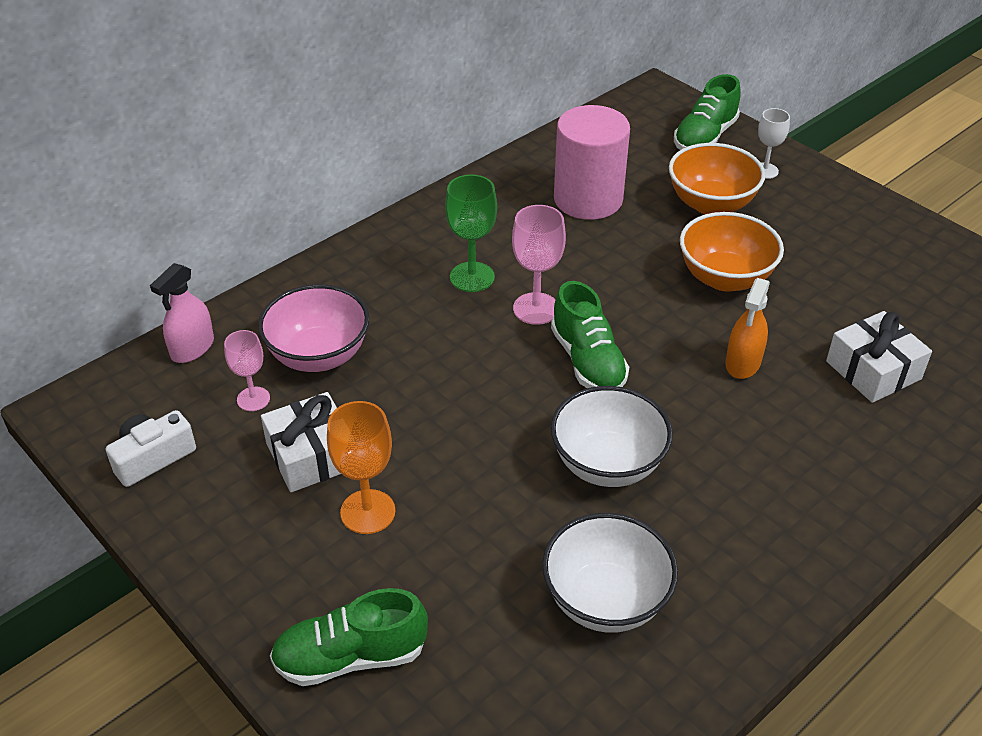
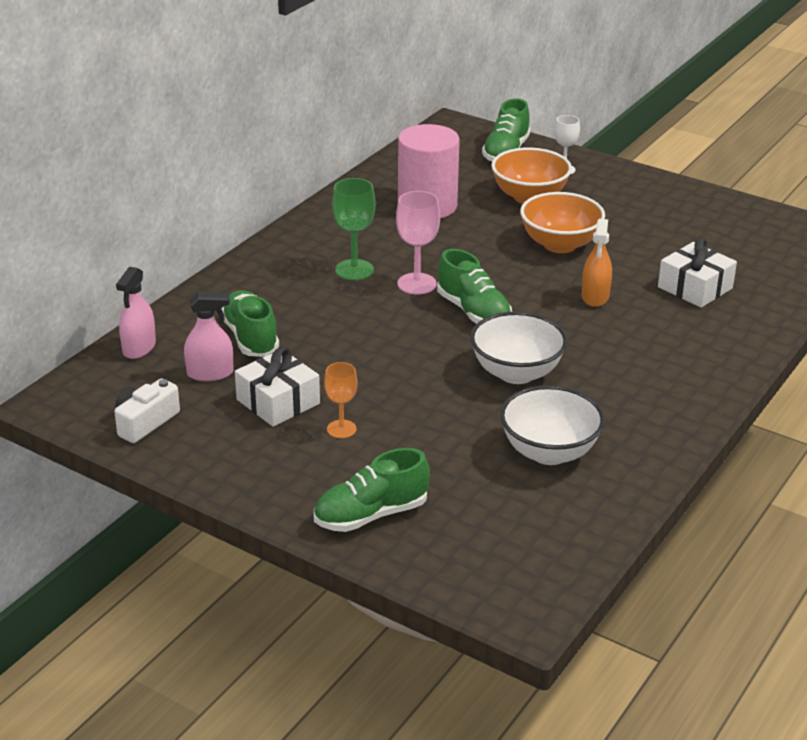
camera: 15 degrees left, 10 degrees down
pink goblet [224,330,270,411] -> pink spray bottle [184,292,233,381]
pink bowl [258,284,369,372] -> green shoe [221,290,279,357]
orange goblet [327,401,395,534] -> orange goblet [324,362,357,438], size x0.66

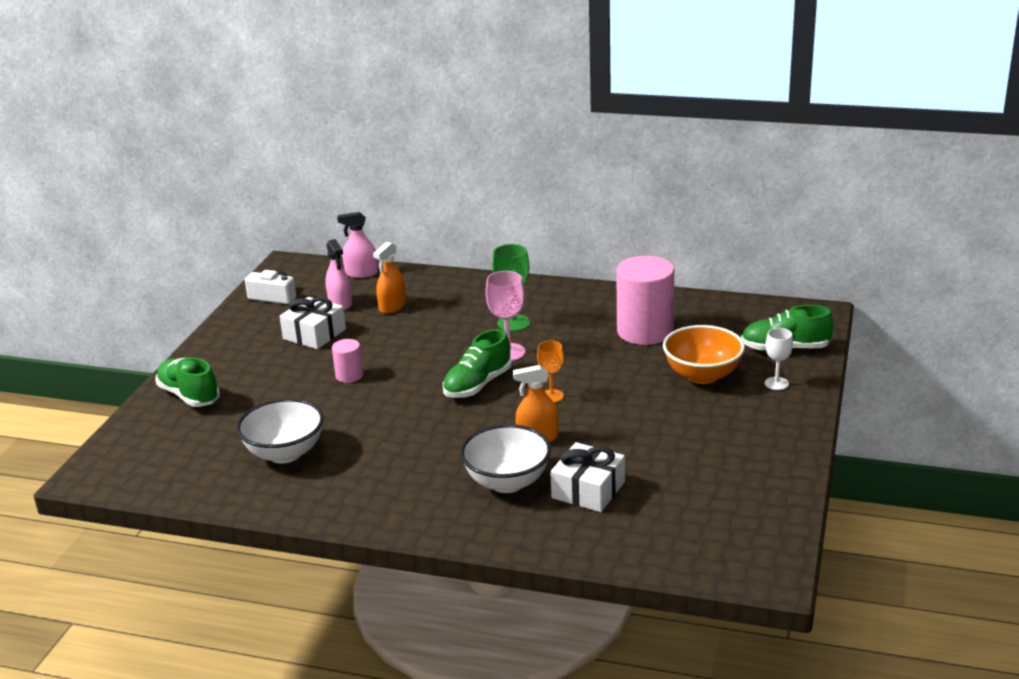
camera: 75 degrees right, 5 degrees down
green shoe [221,290,279,357] -> orange spray bottle [373,242,406,314]
orange goblet [324,362,357,438] -> orange goblet moved to [537,340,564,403]
white bowl [470,312,567,384] -> white bowl moved to [460,424,551,493]
orange bowl [520,192,605,253] -> none
none -> pink cylinder [332,339,363,383]

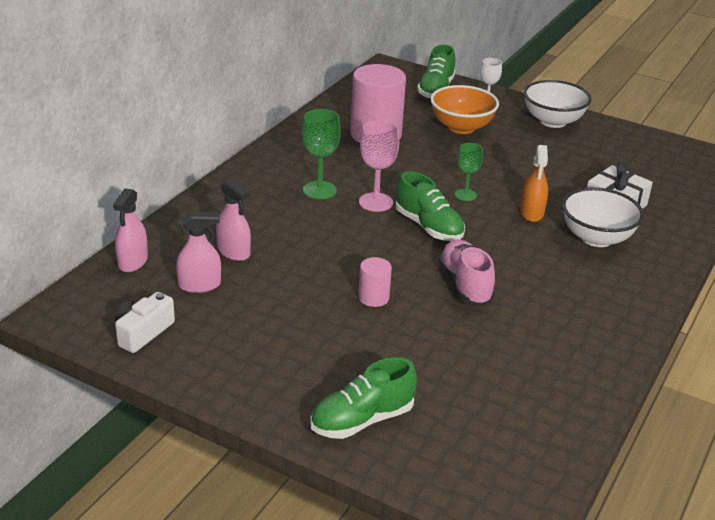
camera: 80 degrees left, 5 degrees up
white bowl [236,398,324,463] -> white bowl moved to [524,80,592,128]
white gift [279,297,346,349] -> none
orange spray bottle [373,242,406,314] -> pink spray bottle [216,179,251,261]
orange goblet [537,340,564,403] -> green goblet [455,143,483,201]
none -> pink shoe [439,240,495,306]

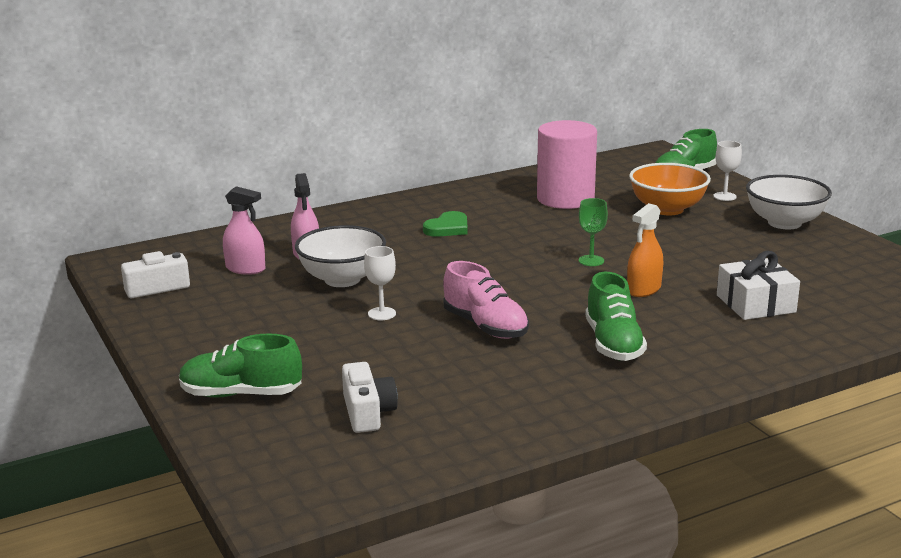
camera: 35 degrees right, 10 degrees down
pink spray bottle [113,188,148,272] -> none
green goblet [302,109,341,199] -> green heart [423,211,468,237]
pink cylinder [358,257,392,307] -> white goblet [364,246,396,320]
pink goblet [359,120,399,212] -> none
green shoe [396,171,465,241] -> green shoe moved to [585,272,647,361]
pink shoe [439,240,495,306] -> pink shoe turned 120 degrees clockwise [443,261,529,339]
white bowl [562,187,644,247] -> white bowl moved to [295,225,386,287]
none -> white camera [342,362,398,433]

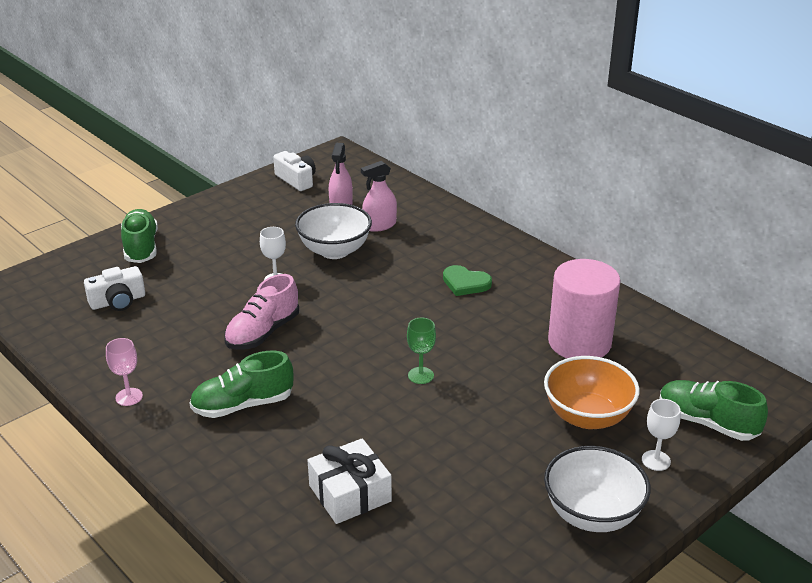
camera: 75 degrees right, 10 degrees up
orange spray bottle [627,203,663,297] -> none
none -> pink goblet [106,338,143,406]

